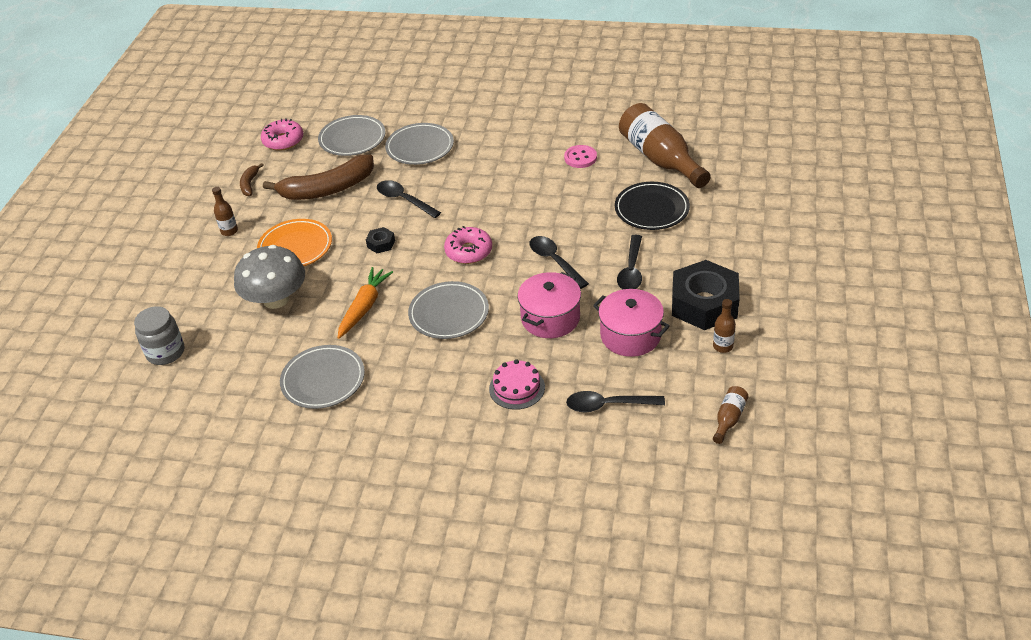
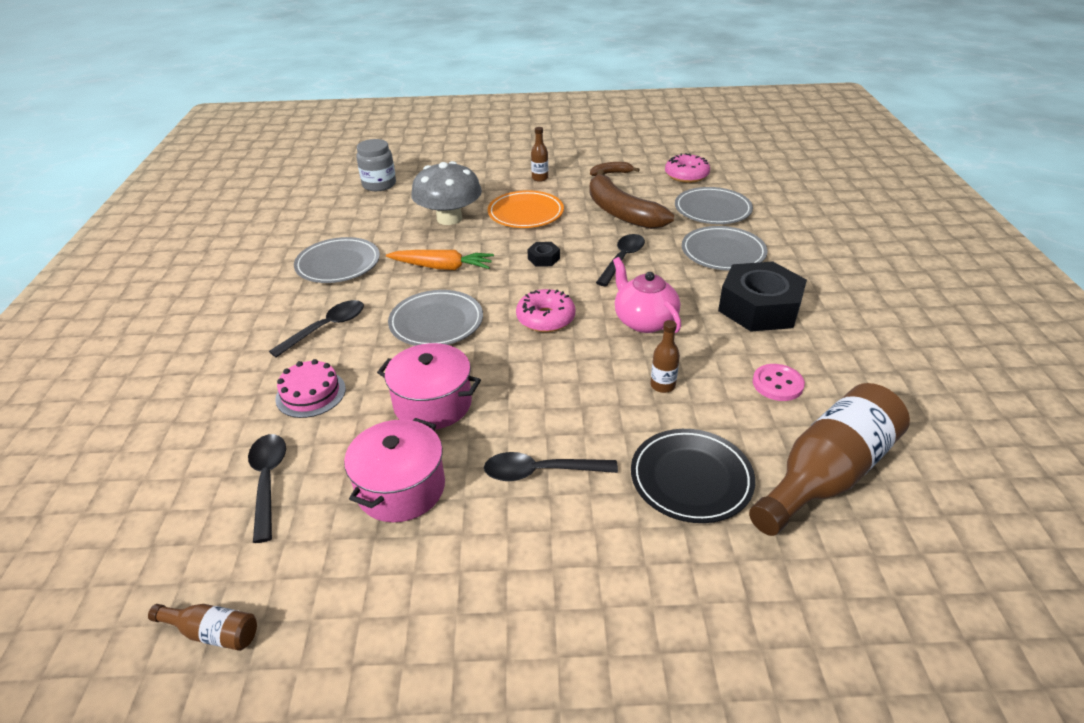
camera: 75 degrees right, 5 degrees down
black spoon [529,236,589,289] -> black spoon moved to [269,300,364,358]
black nut [672,260,740,330] -> black nut moved to [718,261,807,332]
brown bottle [713,299,736,353] -> brown bottle moved to [651,320,680,393]
none -> pink teapot [613,257,681,333]

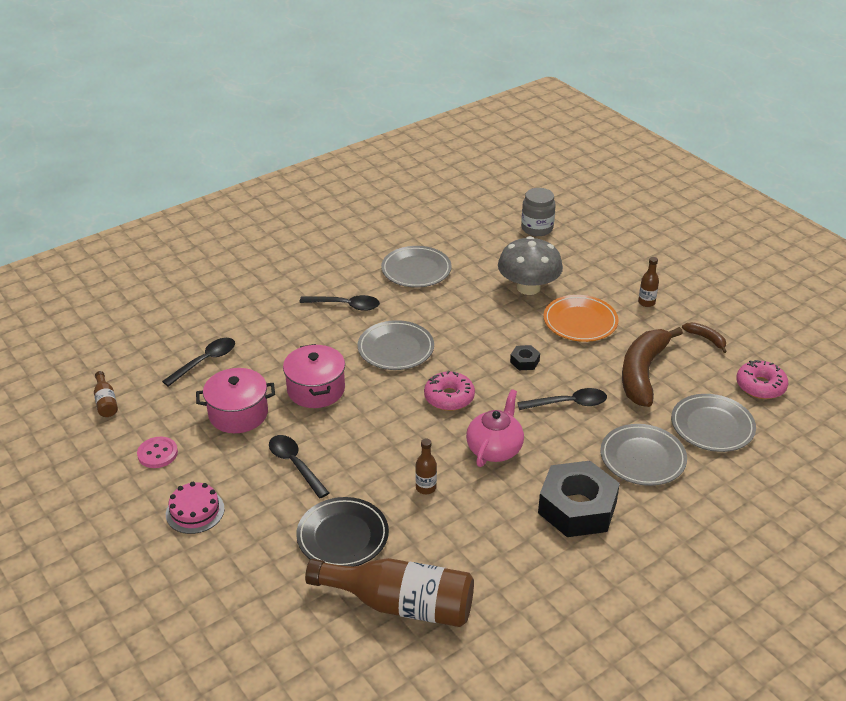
camera: 55 degrees right, 0 degrees up
pink cake [275,359,346,418] -> pink cake moved to [166,482,225,534]
orange carrot [386,250,494,270] -> none
pink button [753,364,805,401] -> pink button moved to [137,437,178,468]

